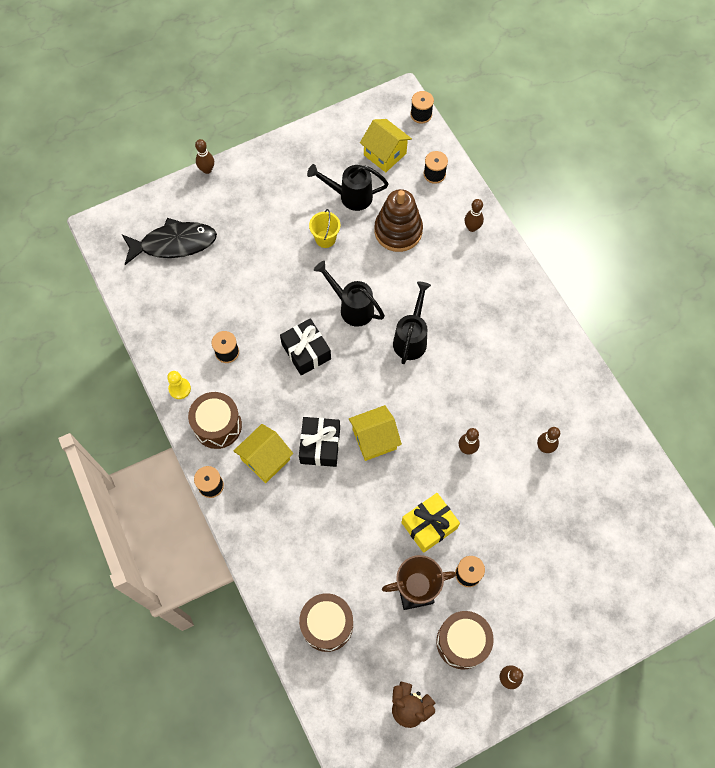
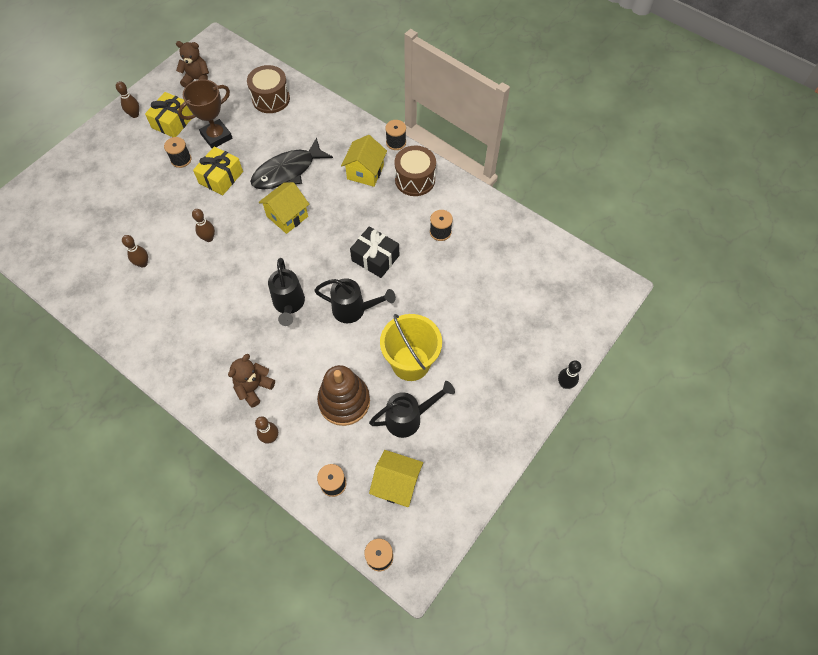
camera: 155 degrees right, 5 degrees down
black fish [122,218,217,265] -> black fish moved to [250,137,333,190]
yellow pawn [167,371,191,399] -> none
brown bowling pin [195,139,214,174] -> black bowling pin [558,360,581,389]
black gift [299,417,340,467] -> none
yellow bucket [309,209,340,248] -> yellow bucket [380,314,442,381], size x1.83
brown drum [436,611,494,670] -> yellow gift [145,92,193,137]
none -> brown teddy bear [228,354,275,408]

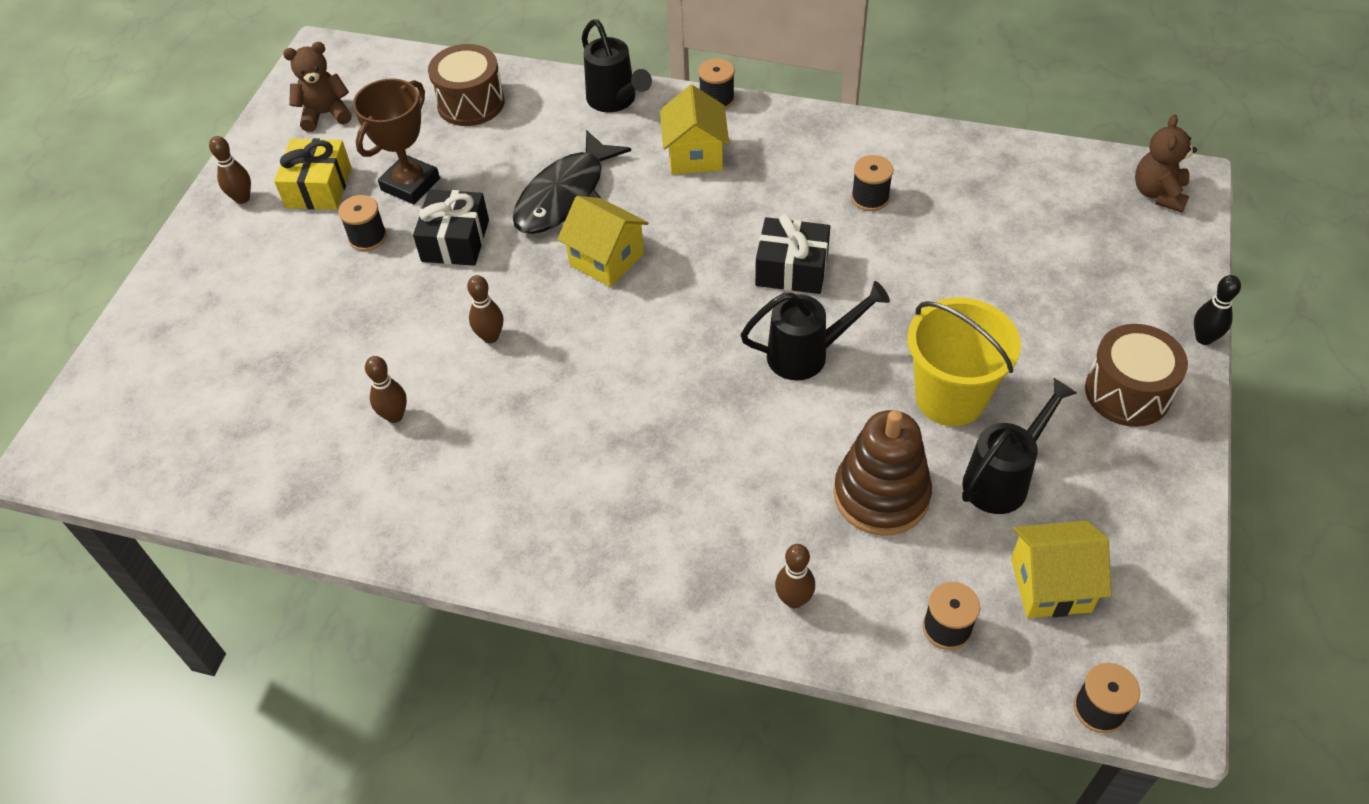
camera: 20 degrees left, 10 degrees down
yellow gift [193,146,243,195] -> black gift [413,189,489,266]
brown teddy bear [228,354,275,408] -> brown teddy bear moved to [1135,115,1197,213]
yellow house [258,182,309,234] -> yellow house turned 75 degrees counterclockwise [557,196,649,287]
black watering can [268,258,305,326] -> black watering can moved to [582,19,652,112]
brown drum [394,145,436,196] -> brown drum moved to [1085,324,1188,427]

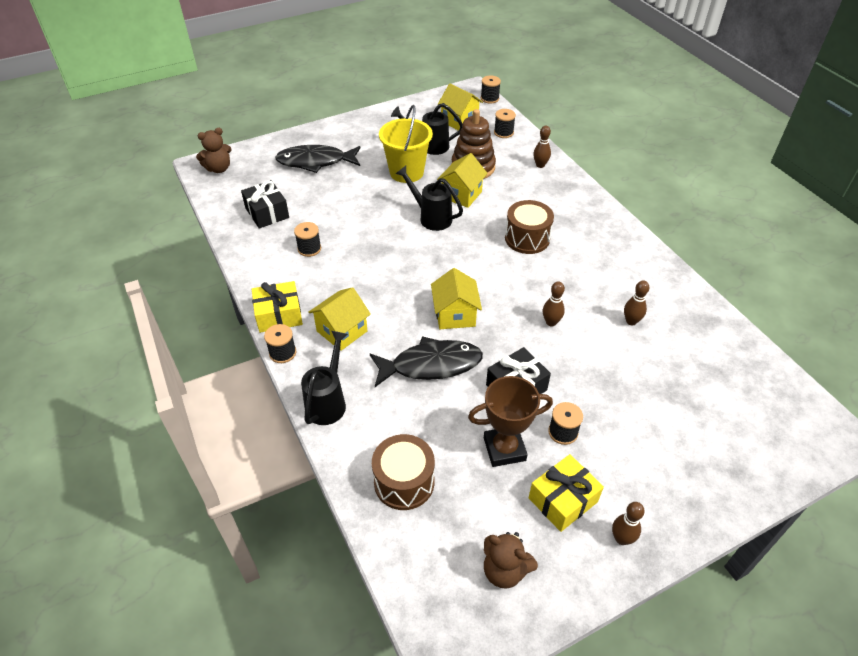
camera: 135 degrees left, 5 degrees down
black gift [755,214,830,294] -> black gift moved to [241,180,289,229]
brown drum [1085,324,1188,427] -> brown drum moved to [505,200,554,254]
black bowling pin [1194,275,1241,345] -> none
none -> yellow gift [252,281,303,333]
none -> black fish [275,145,361,173]
none -> yellow house [437,153,488,208]

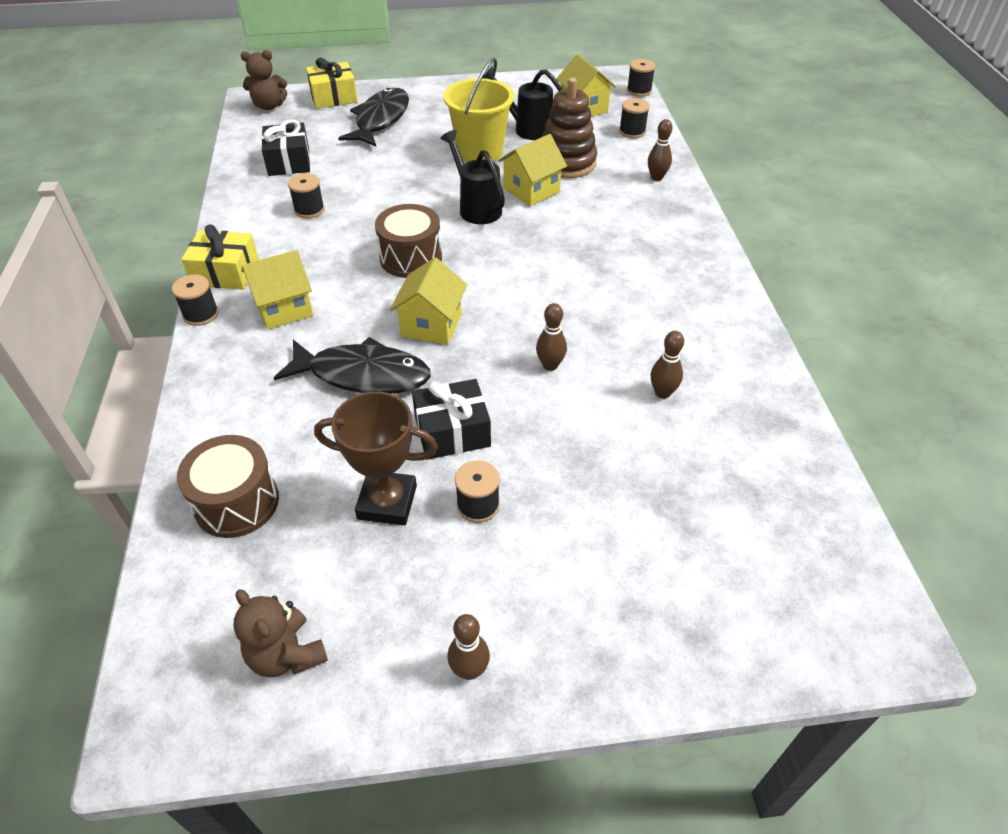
camera: 20 degrees right, 0 degrees up
black fish [275,145,361,173] -> black fish turned 90 degrees clockwise [338,88,409,146]
black watering can [301,331,348,425] -> none
brown drum [505,200,554,254] -> brown drum moved to [375,204,442,278]
yellow gift [529,454,604,532] -> yellow gift moved to [306,58,358,109]

